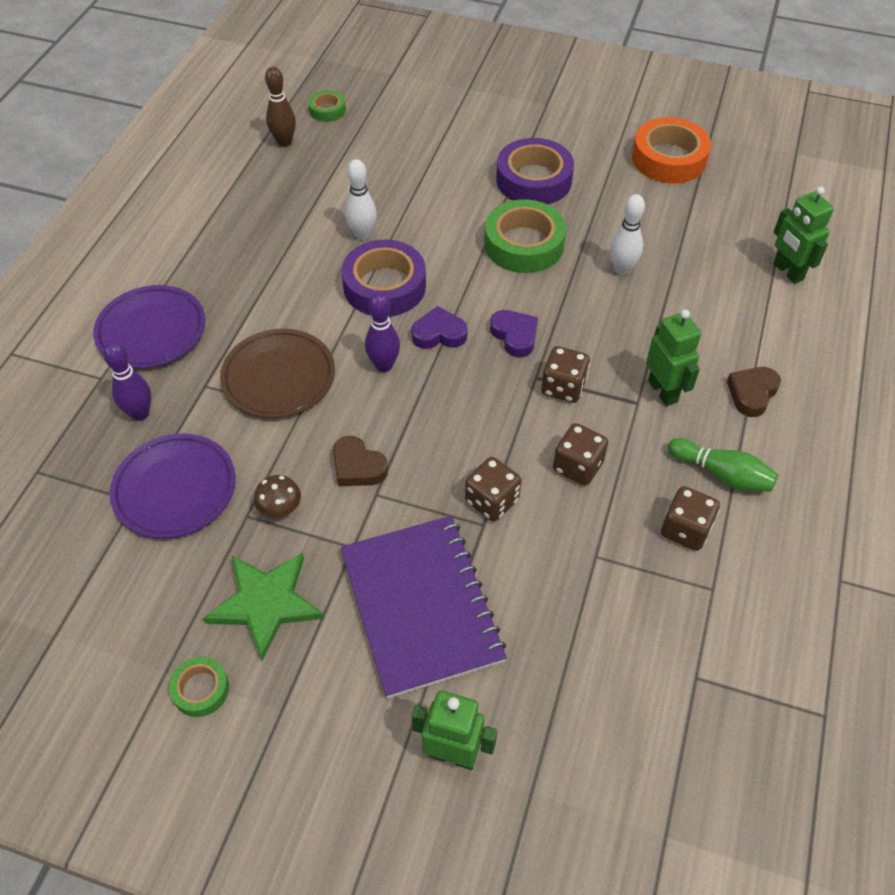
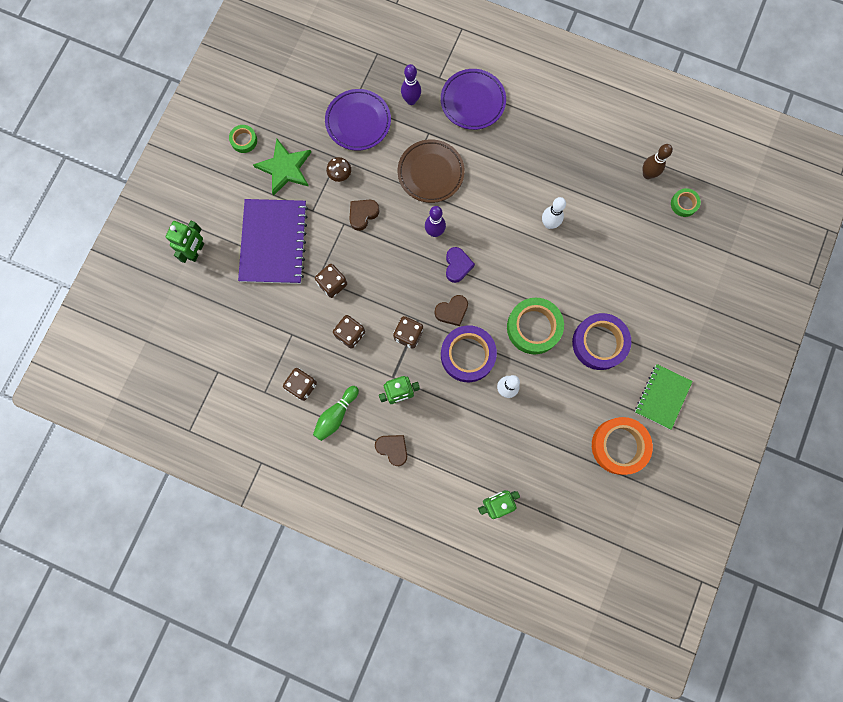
camera: 95 degrees right, 25 degrees up
purple notebook [341,516,507,698] -> purple notebook turned 75 degrees counterclockwise [238,199,308,284]
purple tape [342,240,426,317] -> purple tape moved to [441,325,497,382]
purple heart [490,310,538,357] -> brown heart [434,295,468,326]
none -> green notebook [635,364,693,430]

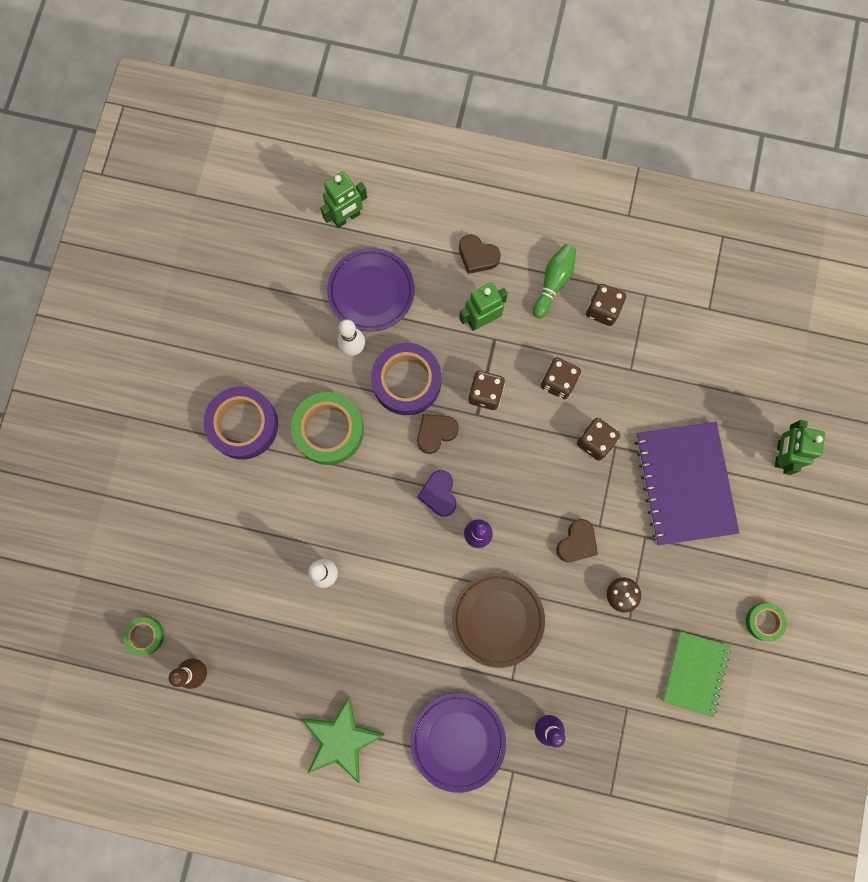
camera: 170 degrees right, 0 degrees up
green star [253,139,311,196] -> green star moved to [302,696,385,783]
purple plate [325,89,391,151] -> purple plate moved to [327,248,414,332]
orange tape [592,417,653,475] -> none
green notebook [635,364,693,430] -> green notebook moved to [663,631,731,717]

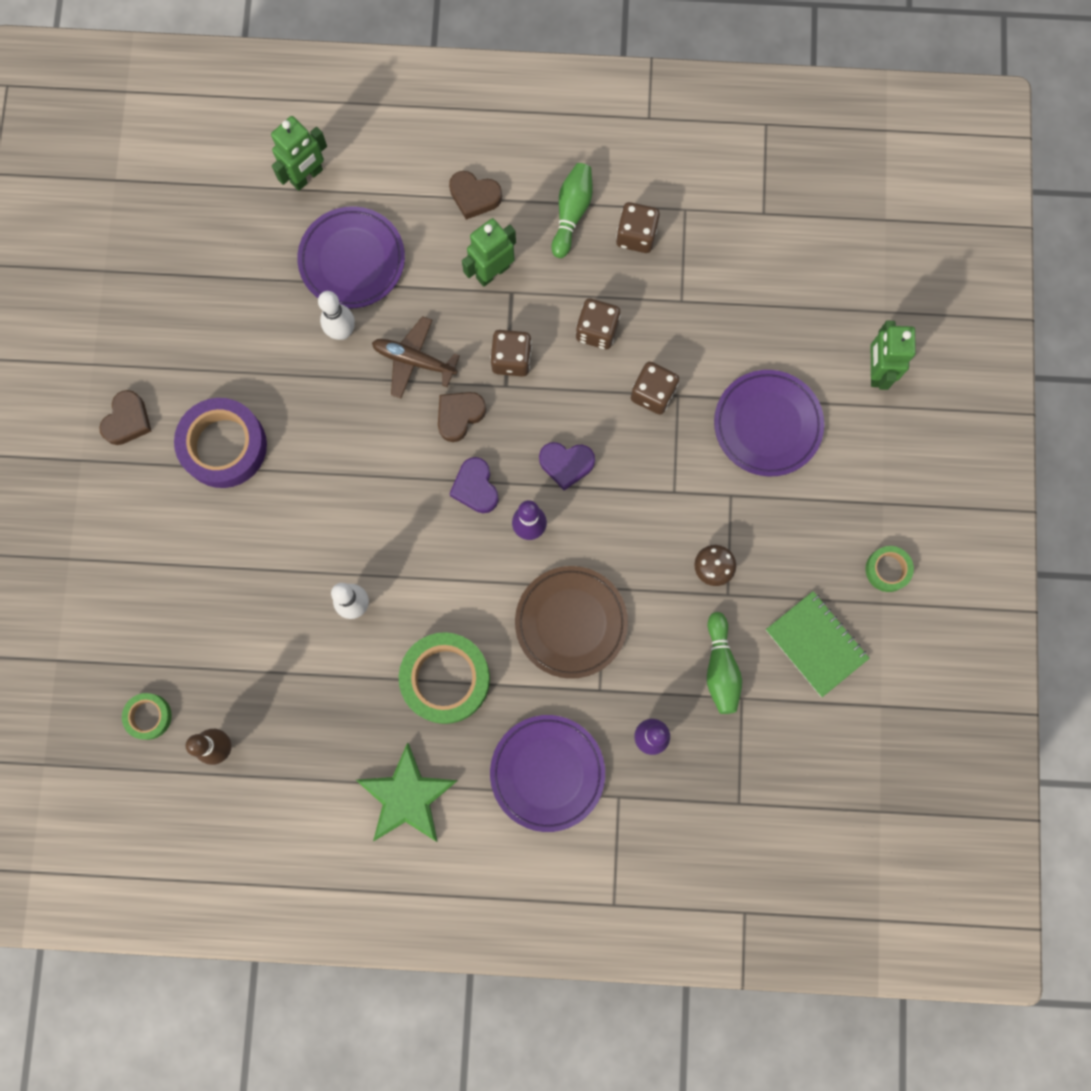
camera: 10 degrees left, 0 degrees up
green tape [291,392,364,465] -> green tape moved to [399,632,490,724]
purple tape [371,343,442,415] -> brown plane [372,316,460,398]
brown heart [556,519,598,562] -> brown heart moved to [99,390,151,445]
purple notebook [635,422,739,545] -> purple plate [714,370,824,476]
green notebook [663,631,731,717] -> green notebook turned 45 degrees counterclockwise [766,591,870,697]
none -> purple heart [539,442,595,491]
none -> green bowling pin [707,612,742,714]

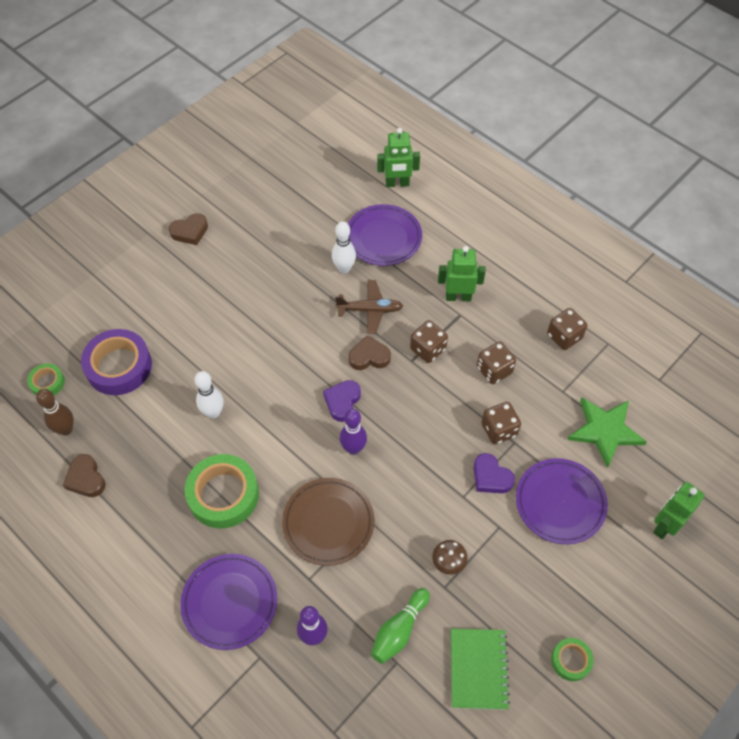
camera: 40 degrees right, 20 degrees down
purple tape [174,398,267,488] -> purple tape moved to [81,329,152,395]
green star [356,743,458,842] -> green star moved to [567,398,647,468]
brown plane [372,316,460,398] -> brown plane turned 120 degrees clockwise [335,280,403,334]
brown heart [449,171,502,220] -> brown heart moved to [63,454,106,497]
purple heart [539,442,595,491] -> purple heart moved to [474,453,515,493]
green bowling pin [552,163,593,258] -> none

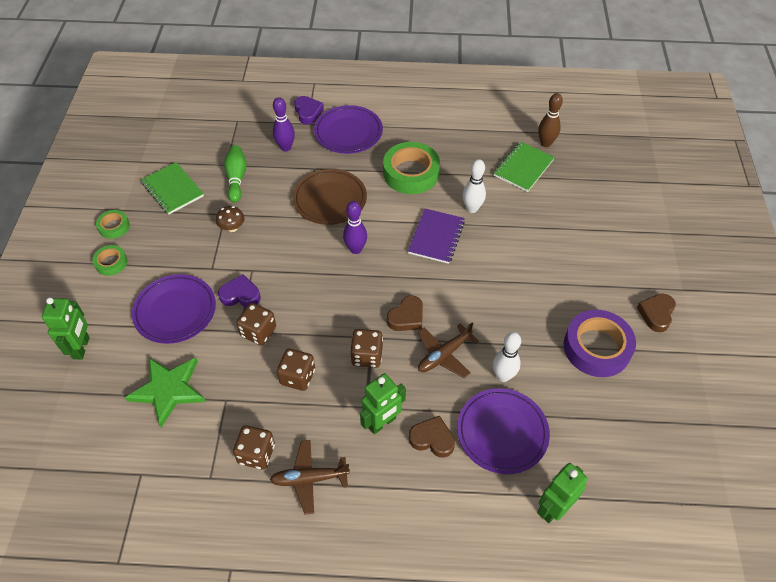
camera: 140 degrees right, 5 degrees down
green tape [27,364,65,395] -> green tape moved to [92,245,127,276]
brown heart [63,454,106,497] -> brown heart moved to [409,416,455,458]
purple tape [81,329,152,395] -> purple tape moved to [564,310,636,377]
purple heart [323,380,361,422] -> purple heart moved to [294,96,324,124]
none -> brown plane [270,440,350,515]
none -> purple notebook [408,209,465,264]
none -> green notebook [494,141,555,192]

